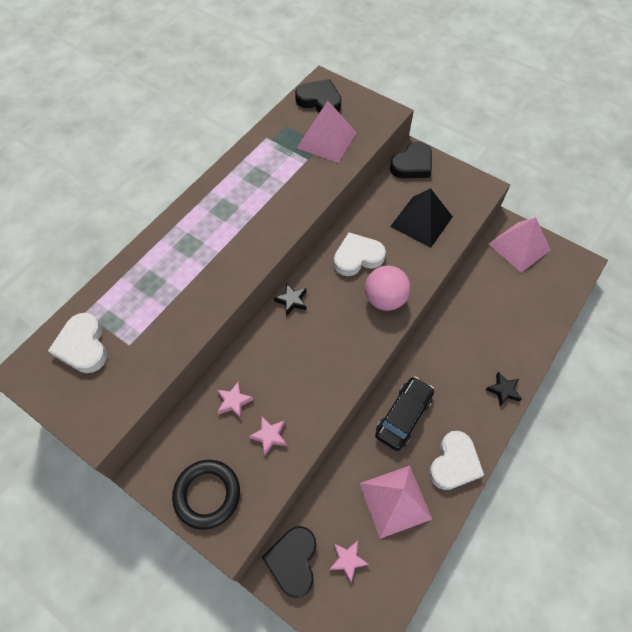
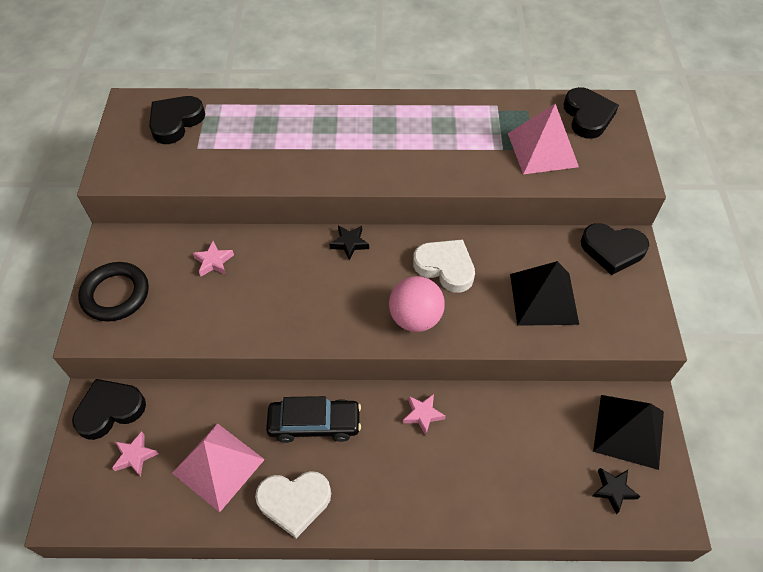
camera: 55 degrees right, 5 degrees down
white heart [48,313,107,373] -> black heart [149,96,205,144]
pink star [249,416,287,455] -> pink star moved to [403,394,446,435]
black star [486,372,522,406] -> black star moved to [592,468,640,515]
pink pyramid [489,217,551,273] -> black pyramid [593,395,664,470]

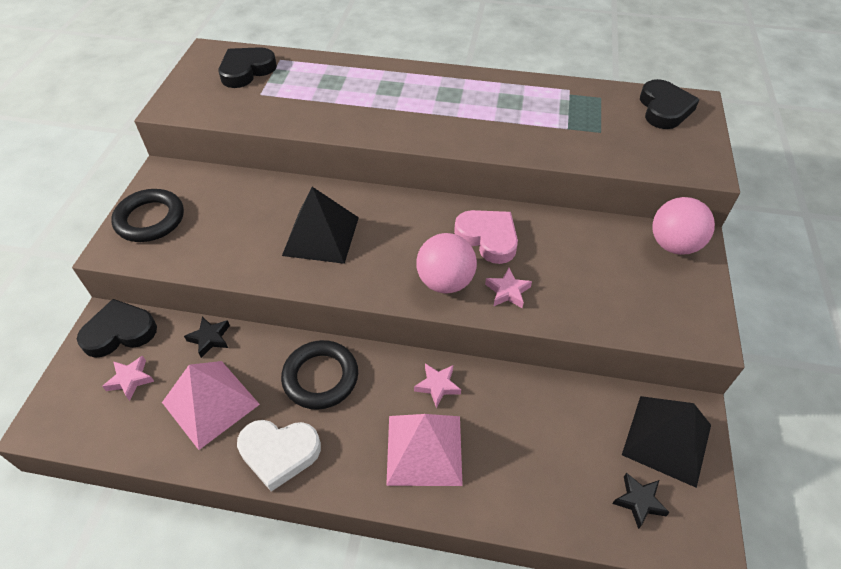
camera: 10 degrees right, 5 degrees down
pink star [192,241,234,276] -> pink star moved to [485,268,532,308]
black car [266,396,361,443] -> black ring [281,340,358,410]
black star [329,226,369,260] -> black star moved to [184,317,230,358]
white heart [413,239,475,293] -> pink heart [454,210,518,264]
pink pyramid [508,104,579,174] -> pink pyramid moved to [386,414,463,486]
black pyramid [510,261,579,326] -> black pyramid moved to [282,187,359,264]
black heart [581,223,649,275] -> pink ball [652,197,715,255]

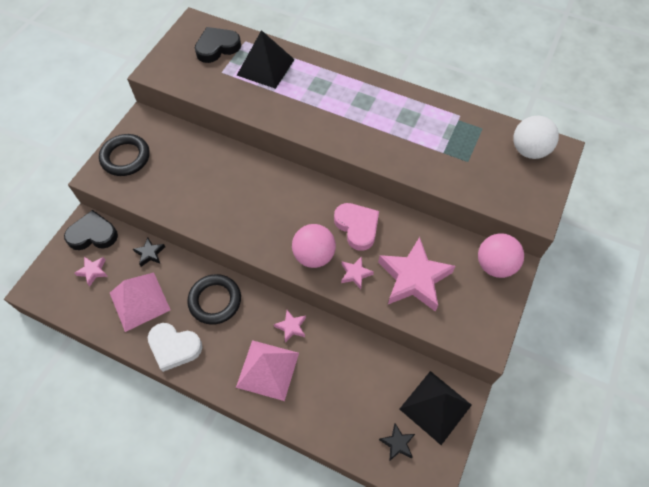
camera: 15 degrees right, 10 degrees up
black pyramid [282,187,359,264] -> black pyramid moved to [237,30,295,89]
black heart [640,79,700,129] -> white ball [513,115,559,159]
none -> pink star [378,237,456,311]

